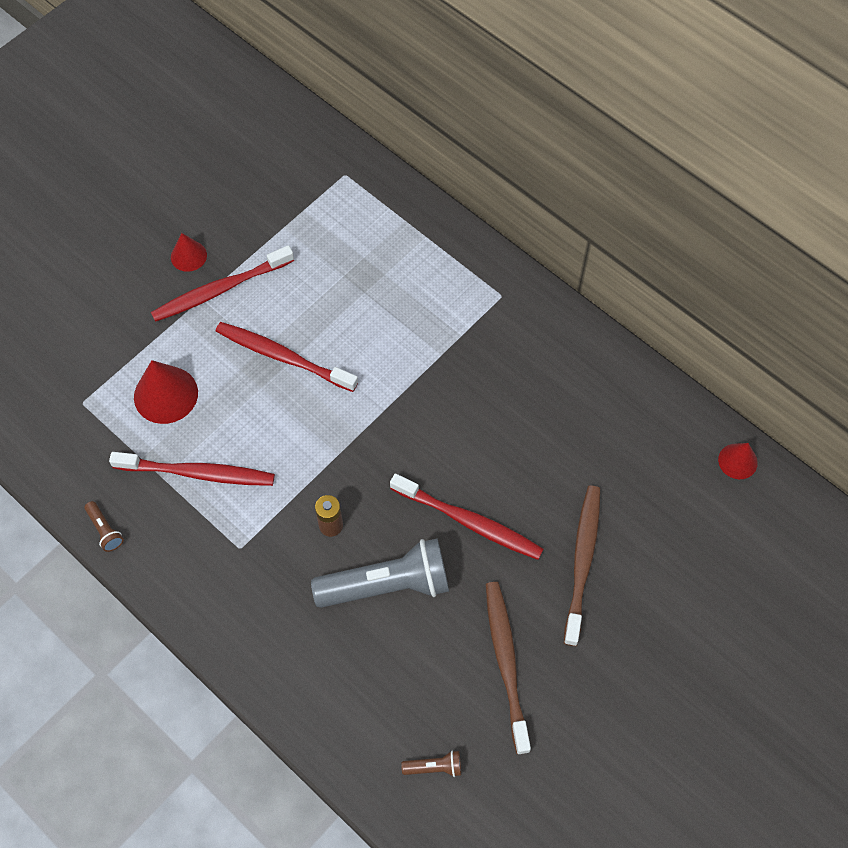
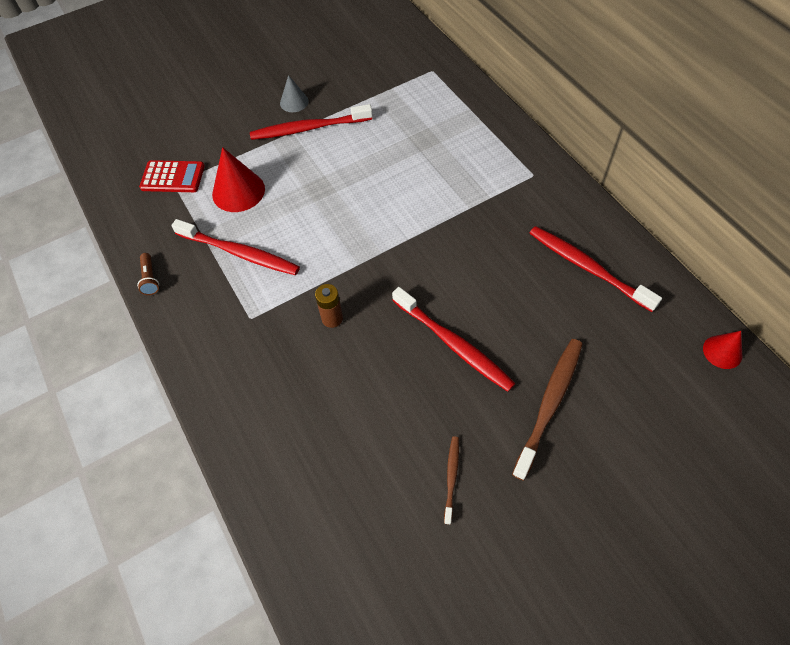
camera: 20 degrees right, 5 degrees down
red cone [171,233,207,272] -> grey cone [280,75,309,112]
red toothbrush [216,322,358,392] -> red toothbrush moved to [529,226,662,312]
grey flashlight [311,538,449,608] -> none
brown flashlight [401,751,461,777] -> none
brown toothbrush [486,582,531,754] -> brown toothbrush [444,437,459,525], size x0.52
none -> red calculator [139,160,205,192]

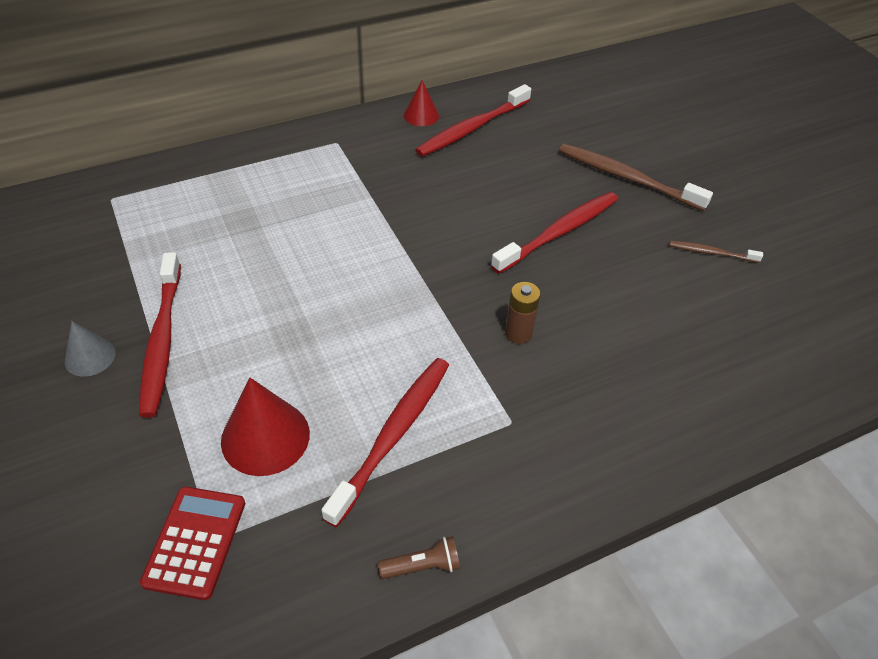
camera: 90 degrees left, 10 degrees down
red cone [703,331,742,369] -> red cone moved to [404,80,439,126]

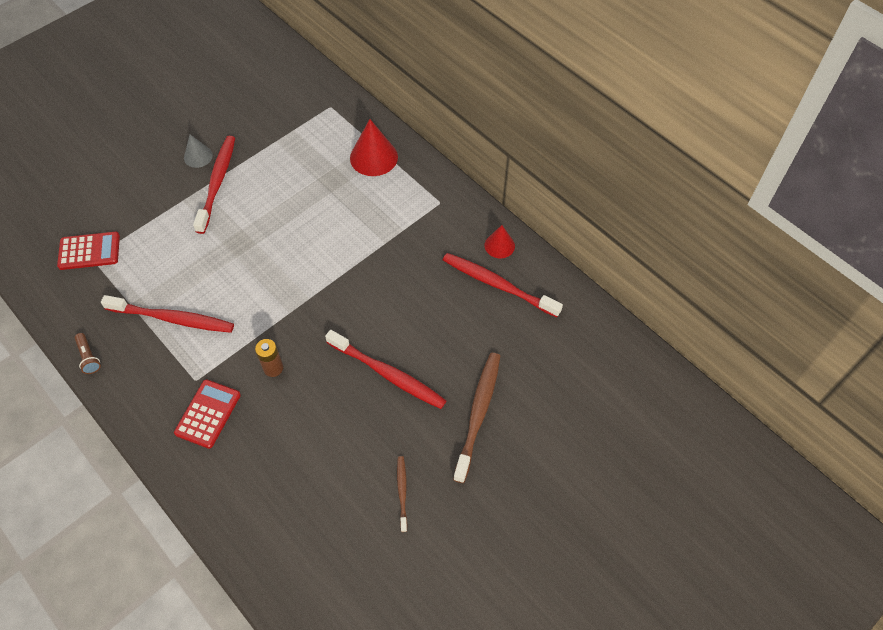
camera: 75 degrees right, 10 degrees up
red toothbrush [139,252,181,418] -> red toothbrush turned 120 degrees clockwise [193,136,235,234]
red cone [221,378,310,476] -> red cone moved to [350,119,398,176]
none -> red calculator [174,379,241,449]

